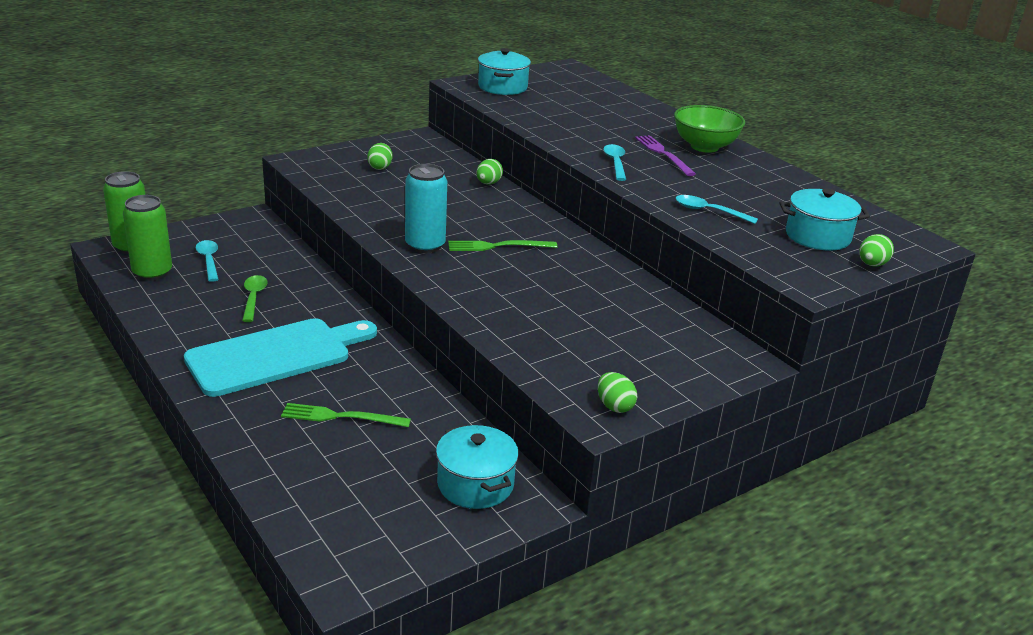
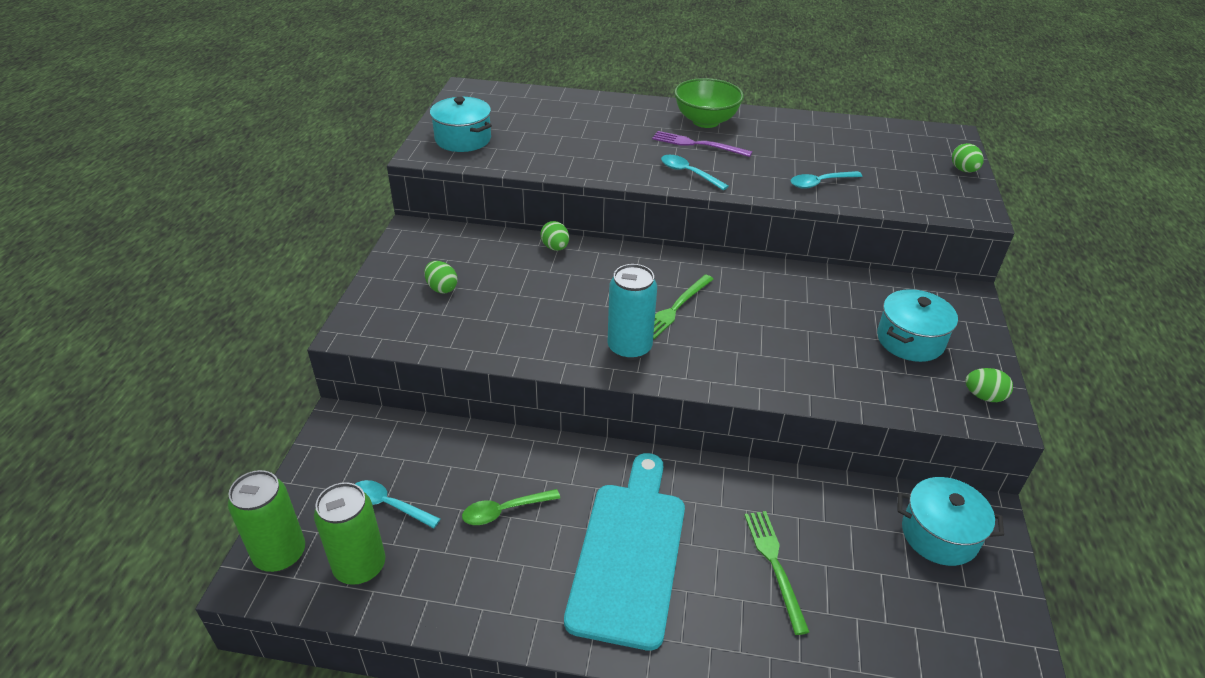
camera: 45 degrees left, 10 degrees up
green spoon [242,275,268,322] -> green spoon turned 60 degrees counterclockwise [462,489,560,525]
green fork [281,403,411,427] -> green fork turned 120 degrees clockwise [745,511,810,635]
turquoise pot [779,188,870,251] -> turquoise pot moved to [877,289,958,362]

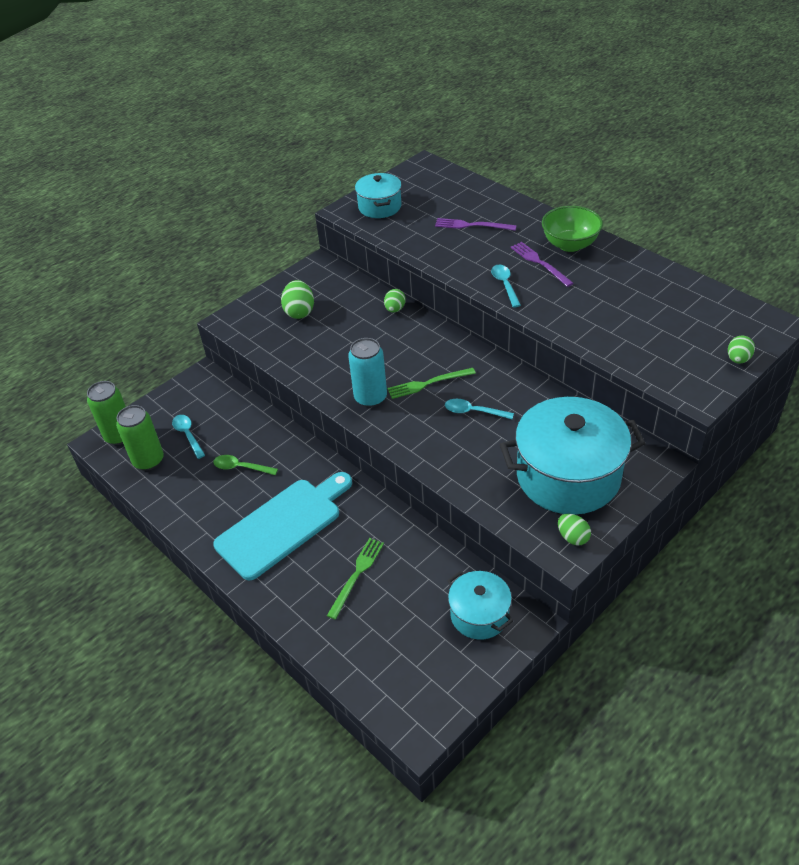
camera: 40 degrees right, 5 degrees up
green egg [424,261,458,294] -> green egg [281,280,314,319], size x1.54
turquoise spoon [791,171,863,189] -> turquoise spoon moved to [445,399,514,419]
turquoise pot [877,289,958,362] -> turquoise pot [500,397,645,515], size x1.86
none -> purple fork [435,218,517,231]

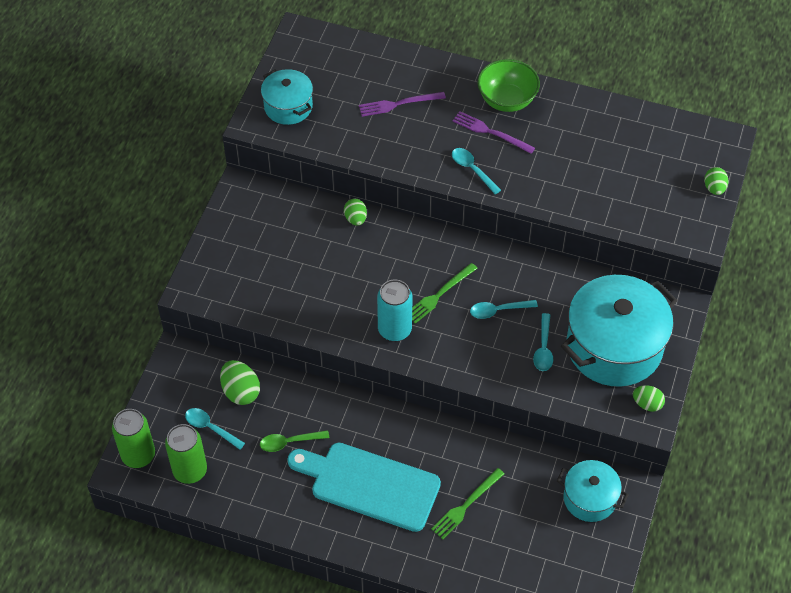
camera: 30 degrees left, 10 degrees up
turquoise cutting board [213,472,352,581] -> turquoise cutting board turned 90 degrees counterclockwise [287,443,441,532]
green egg [281,280,314,319] -> green egg moved to [220,360,260,405]
green fork [327,538,384,619] -> green fork turned 135 degrees counterclockwise [431,468,504,539]
none -> turquoise spoon [533,313,553,371]

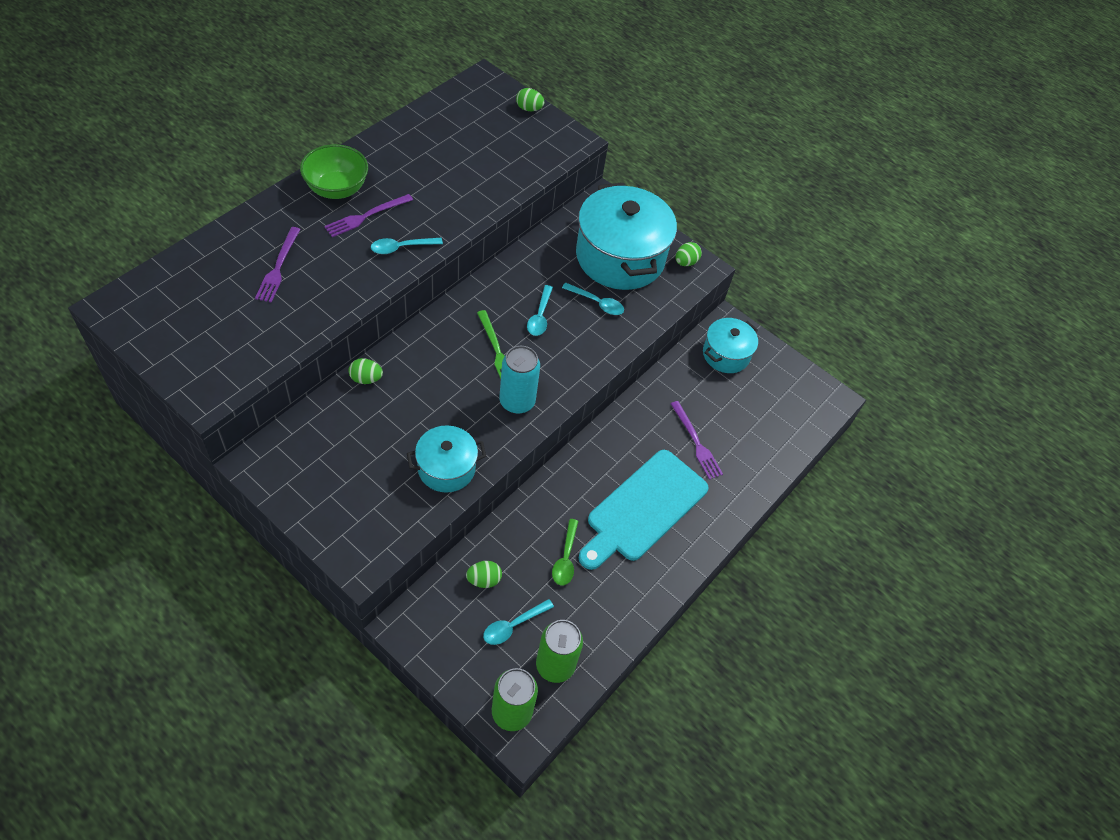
camera: 75 degrees left, 0 degrees up
green egg [220,360,260,405] -> green egg [466,561,502,588], size x0.65
turquoise pot [261,69,313,125] -> turquoise pot moved to [407,425,486,493]
green fork [431,468,504,539] -> purple fork [671,401,723,480]

